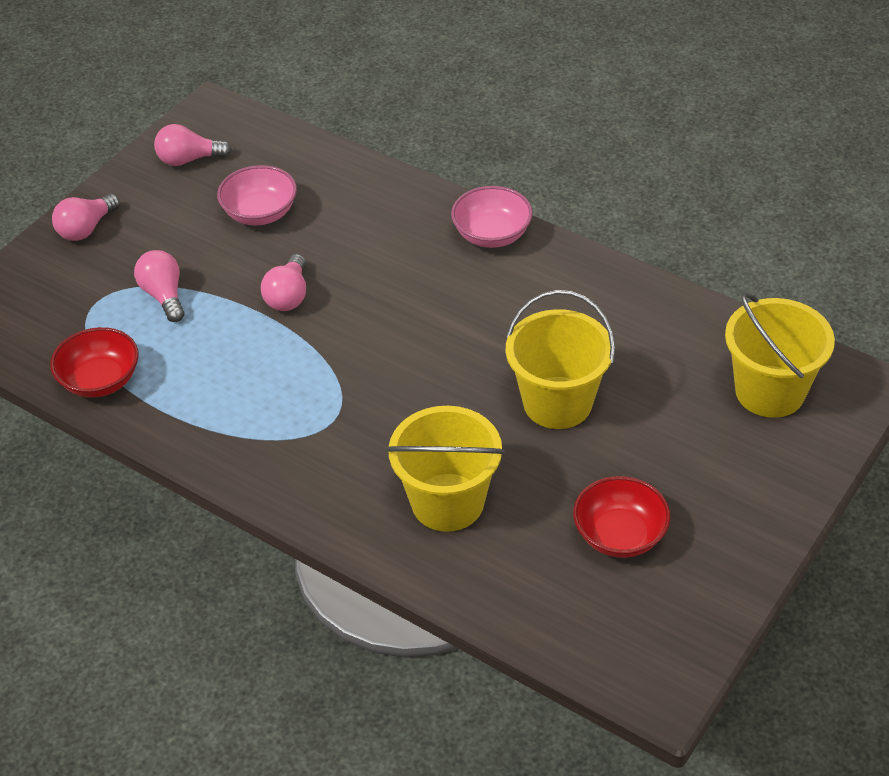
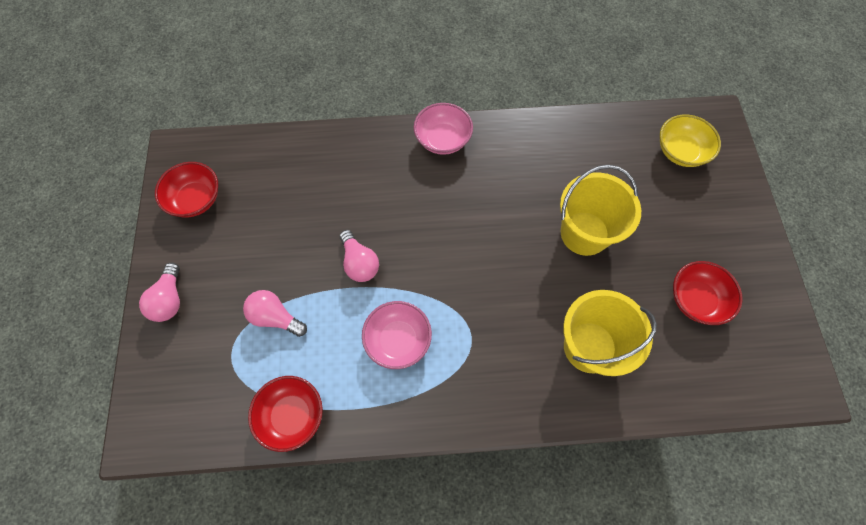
camera: 40 degrees left, 20 degrees up
pink light bulb [154,124,232,166] -> red bowl [155,162,218,218]
pink bowl [217,165,297,225] -> pink bowl moved to [362,301,432,369]
yellow bucket [725,292,835,418] -> yellow bowl [660,115,721,167]

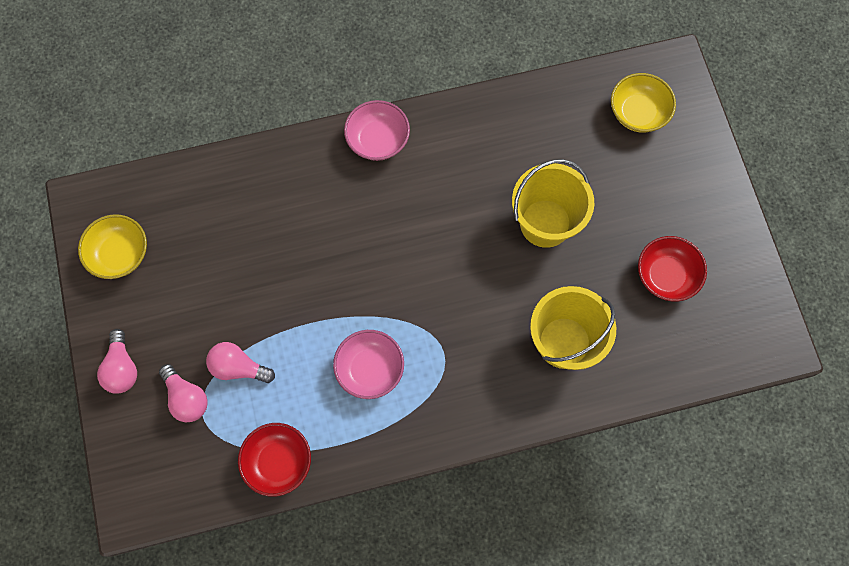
camera: 10 degrees left, 5 degrees up
red bowl [155,162,218,218] -> yellow bowl [78,214,147,279]
pink light bulb [340,230,379,282] -> pink light bulb moved to [159,364,208,422]

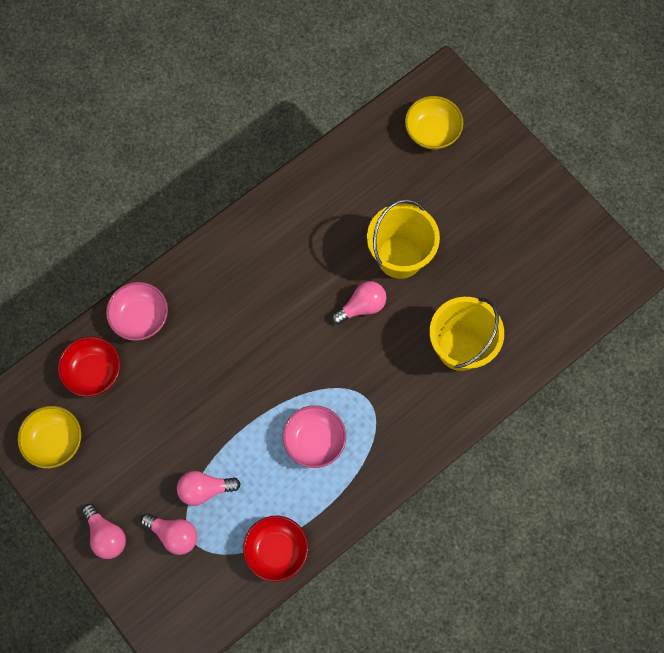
camera: 25 degrees left, 0 degrees up
pink bowl [344,100,410,161] -> pink bowl moved to [106,282,168,341]
red bowl [638,236,707,301] -> red bowl moved to [58,336,120,397]
none -> pink light bulb [332,281,387,325]

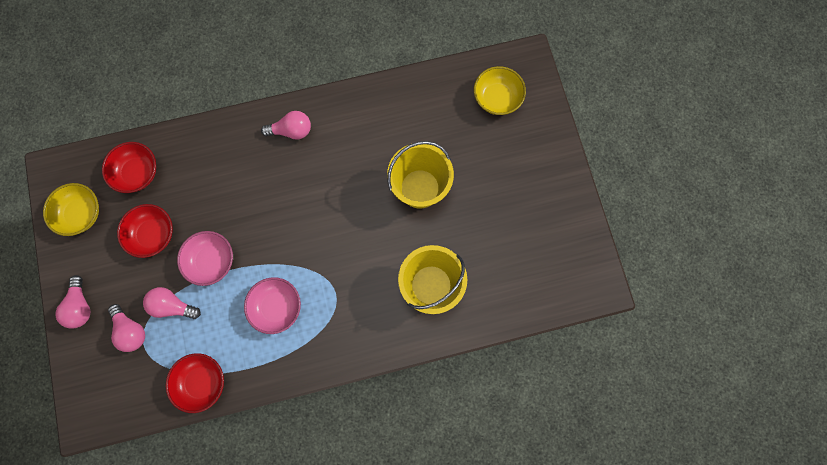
camera: 25 degrees right, 5 degrees up
pink bowl [106,282,168,341] -> pink bowl moved to [177,231,233,286]
pink light bulb [332,281,387,325] -> pink light bulb moved to [261,111,311,139]
none -> red bowl [117,204,173,258]

